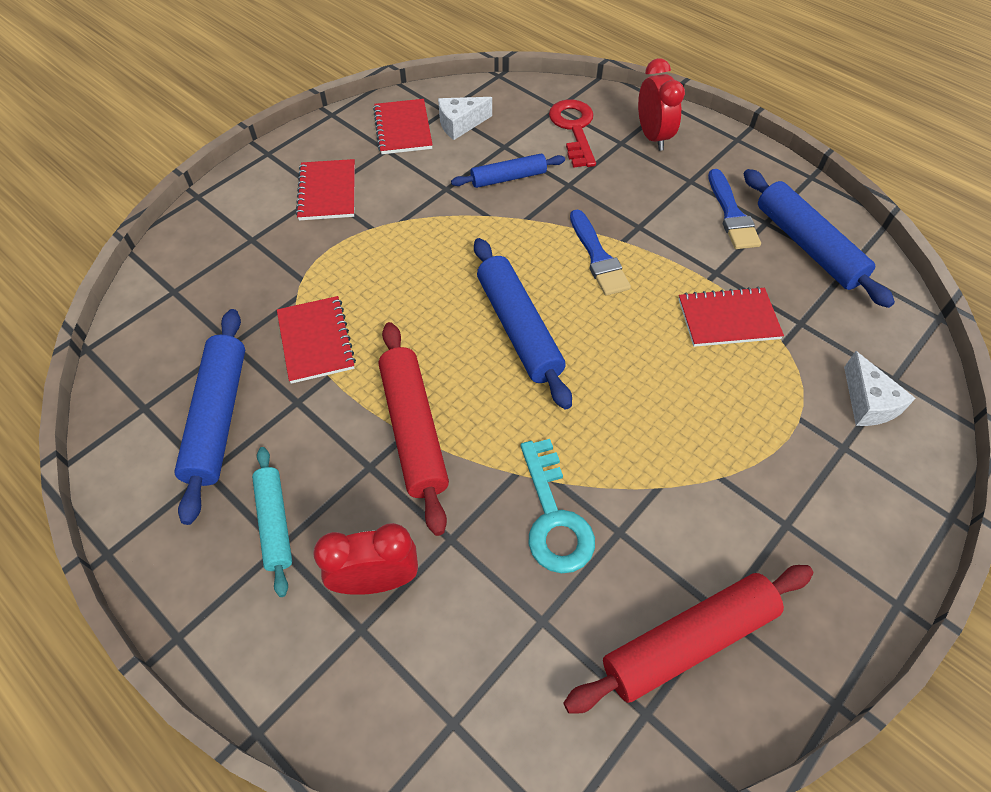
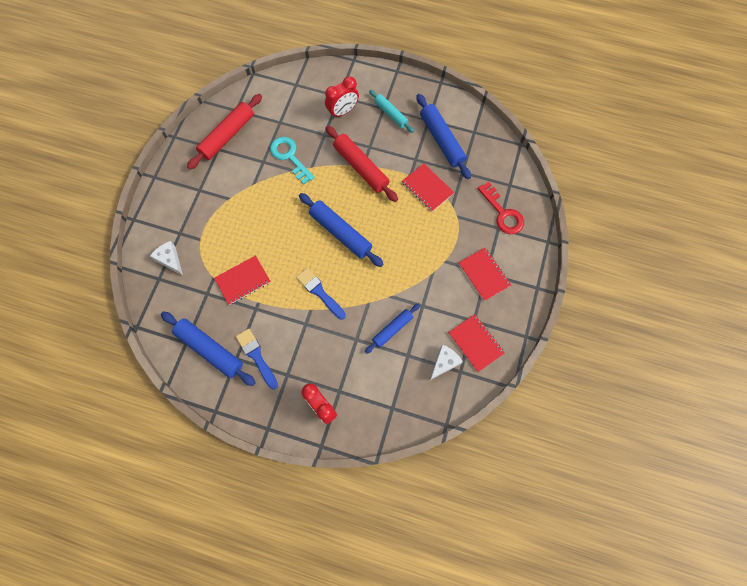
camera: 155 degrees right, 15 degrees up
red key [549,100,596,168] -> red key moved to [478,182,524,234]

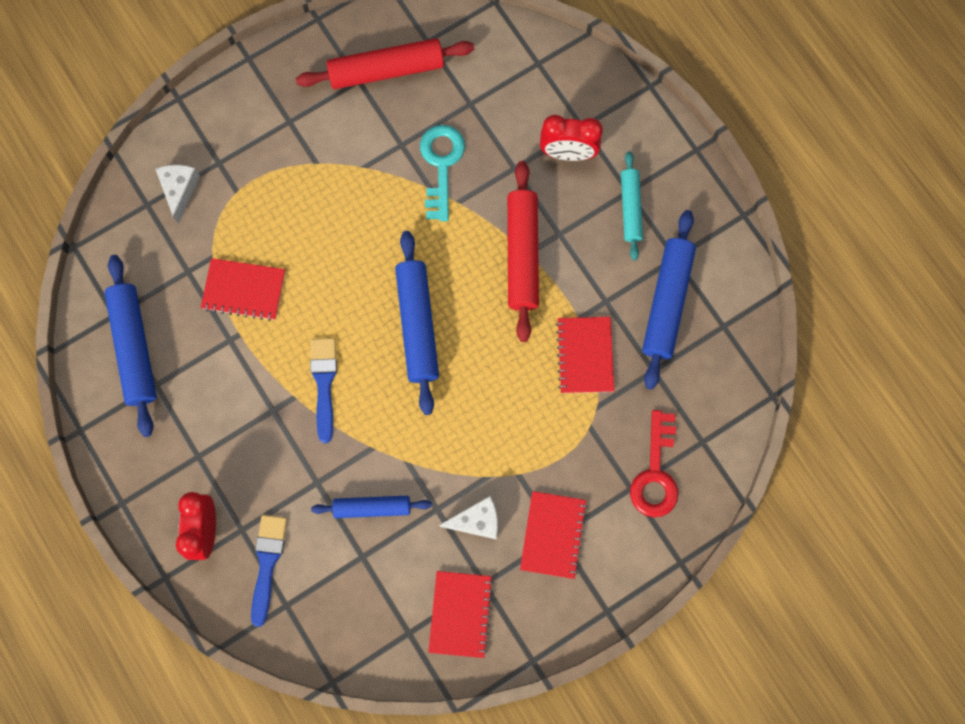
camera: 40 degrees right, 5 degrees up
blue brush [236,329,278,390] -> blue brush moved to [251,515,287,627]
white cheese [429,344,463,381] -> white cheese moved to [439,496,498,539]

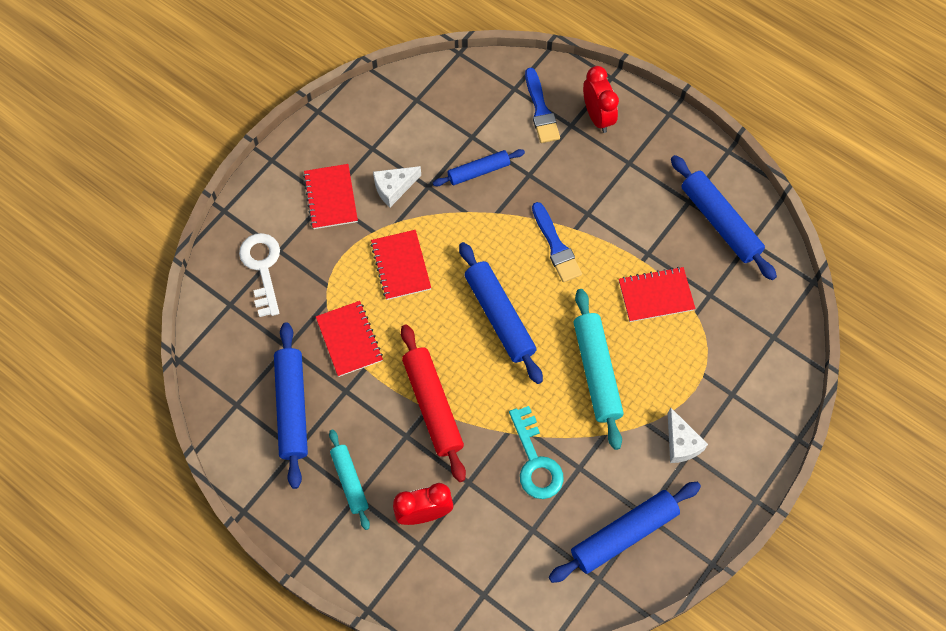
camera: 160 degrees right, 10 degrees down
white cheese [155,165,200,224] -> white cheese moved to [668,407,708,463]
red rolling pin [296,38,474,89] -> blue rolling pin [549,482,701,583]
red notebook [428,571,493,658] -> red notebook moved to [371,230,431,300]
red key [630,410,678,517] -> white key [239,233,280,317]
none -> turquoise rolling pin [573,289,624,450]

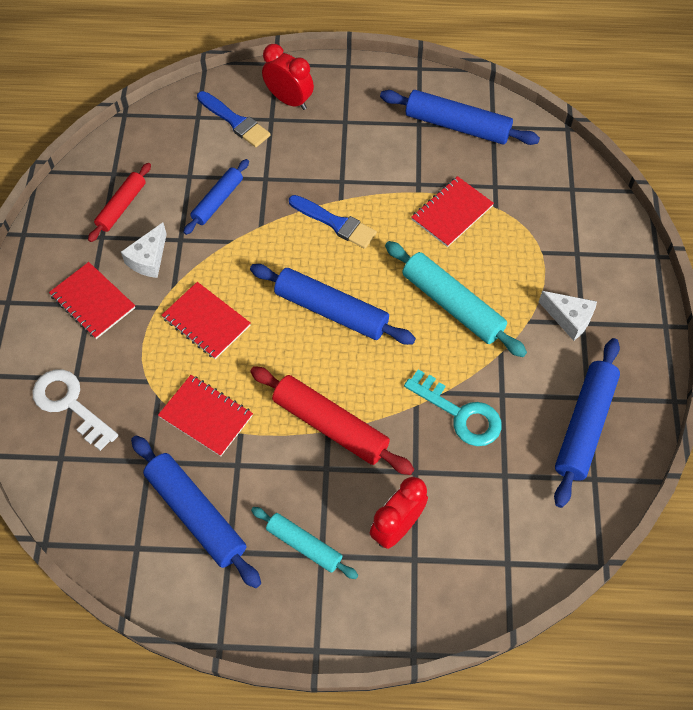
camera: 35 degrees left, 5 degrees down
none -> red rolling pin [88,163,151,242]

